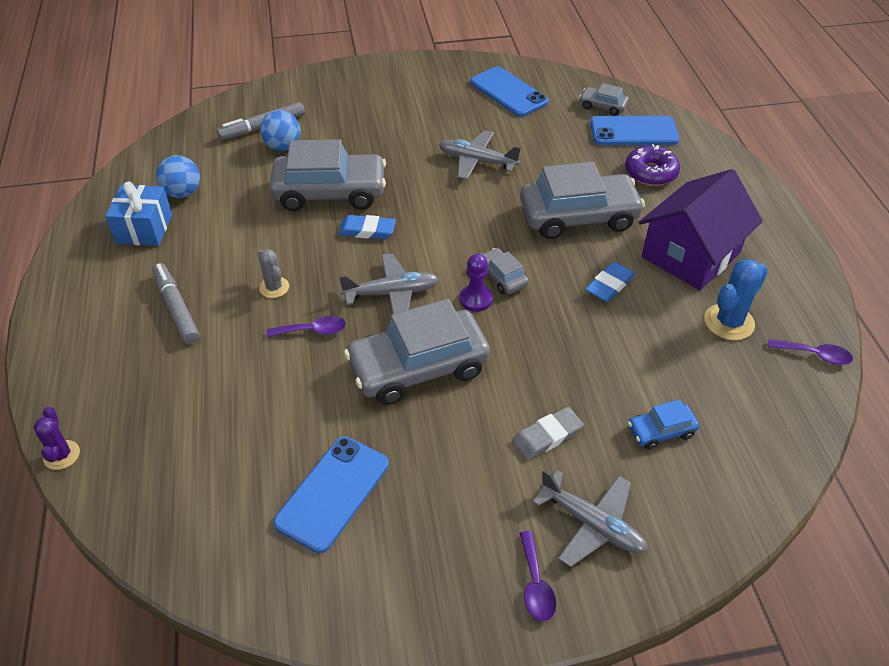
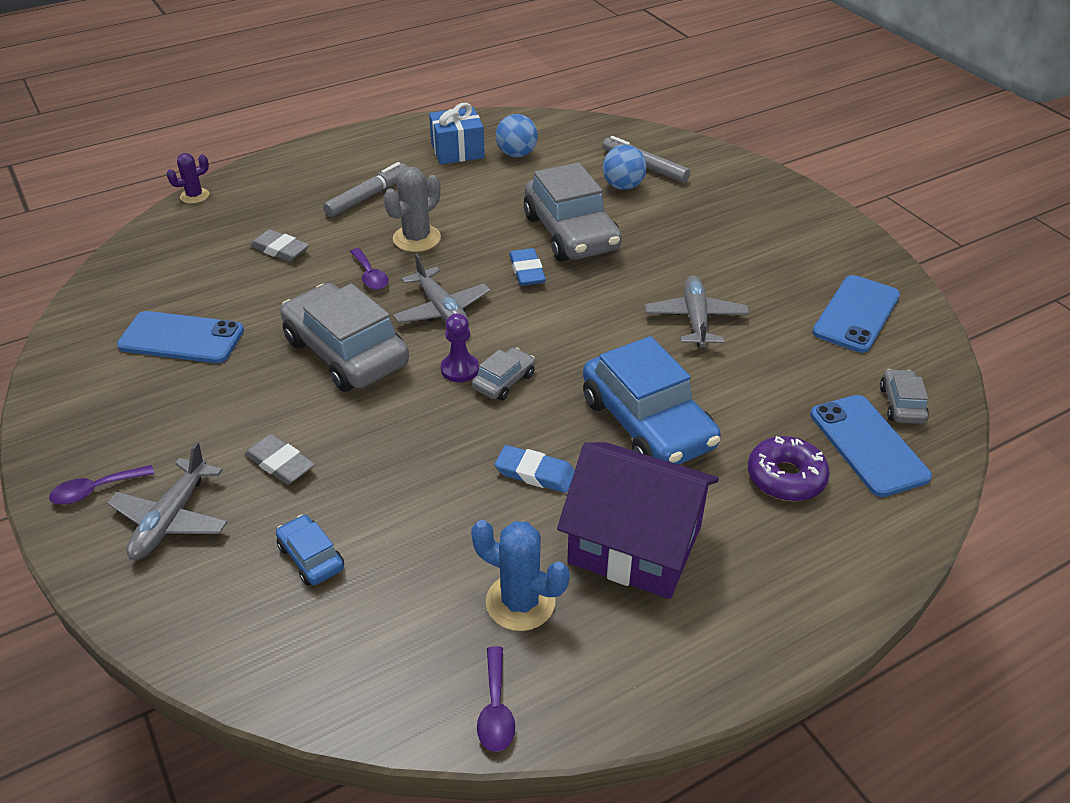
camera: 70 degrees right, 5 degrees down
grey cactus [258,249,289,298] -> grey cactus [383,167,441,252], size x1.59
grey car [520,162,645,239] -> blue car [583,336,721,465]
none -> grey eraser [250,229,309,262]

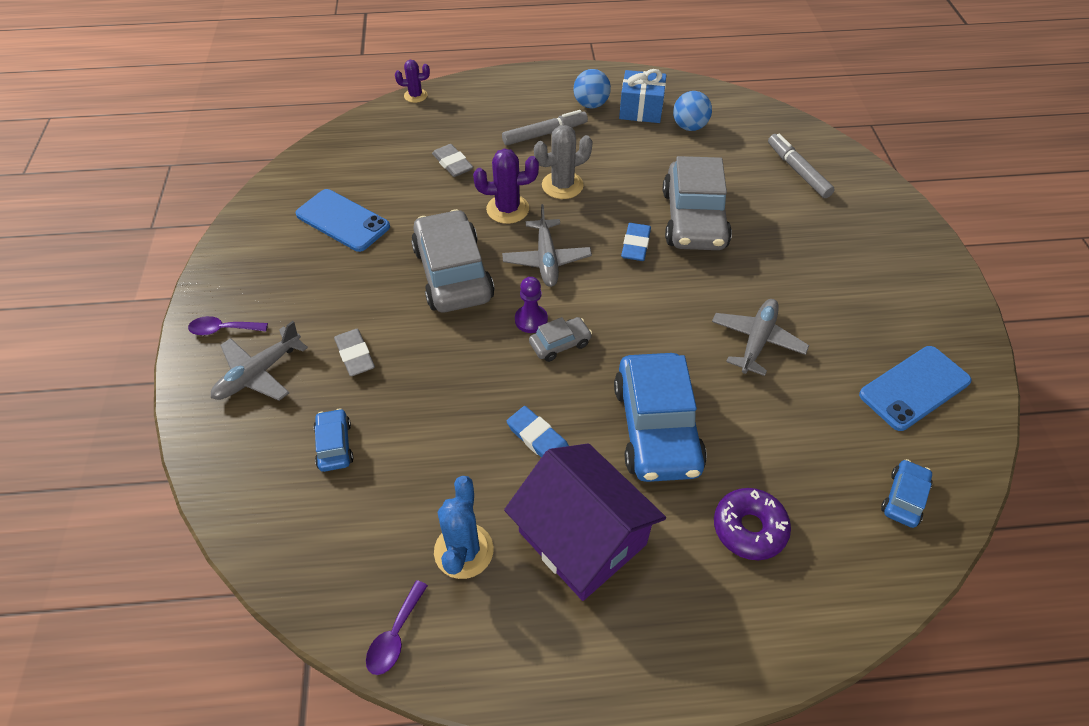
camera: 25 degrees right, 10 degrees up
purple spoon [350,248,388,290] -> purple cactus [473,148,539,224]
blue cactus [471,520,570,631] -> blue cactus turned 45 degrees clockwise [434,476,494,579]
blue ball [603,145,647,190] -> blue ball moved to [574,69,611,108]
blue phone [810,395,932,497] -> none
grey car [880,369,929,424] -> blue car [881,459,932,528]

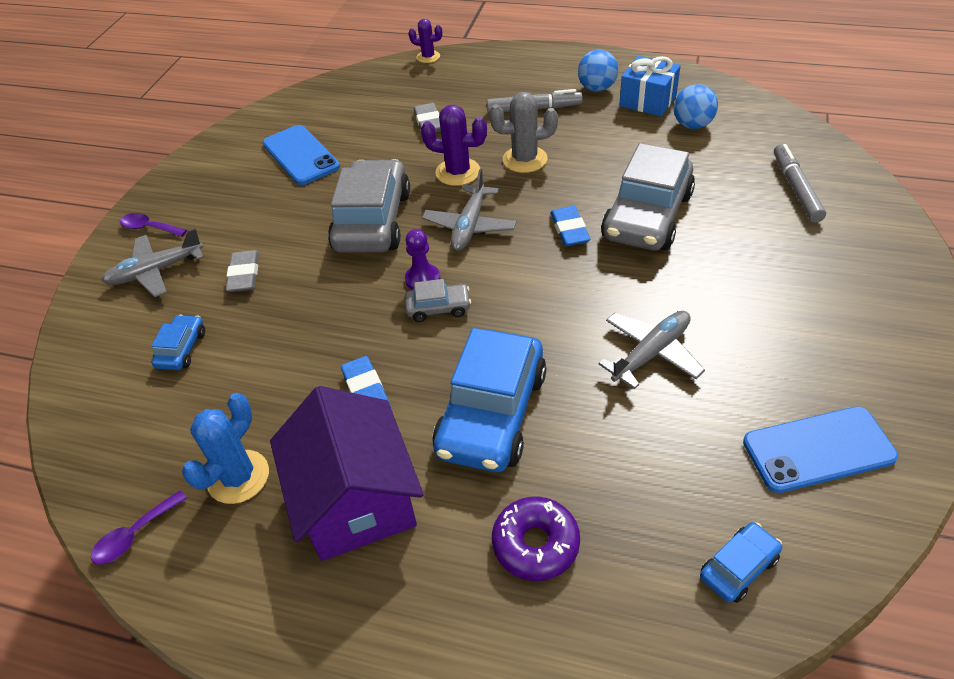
camera: 25 degrees right, 5 degrees down
blue eraser [621,223,651,261] -> blue eraser turned 45 degrees counterclockwise [550,206,591,246]

